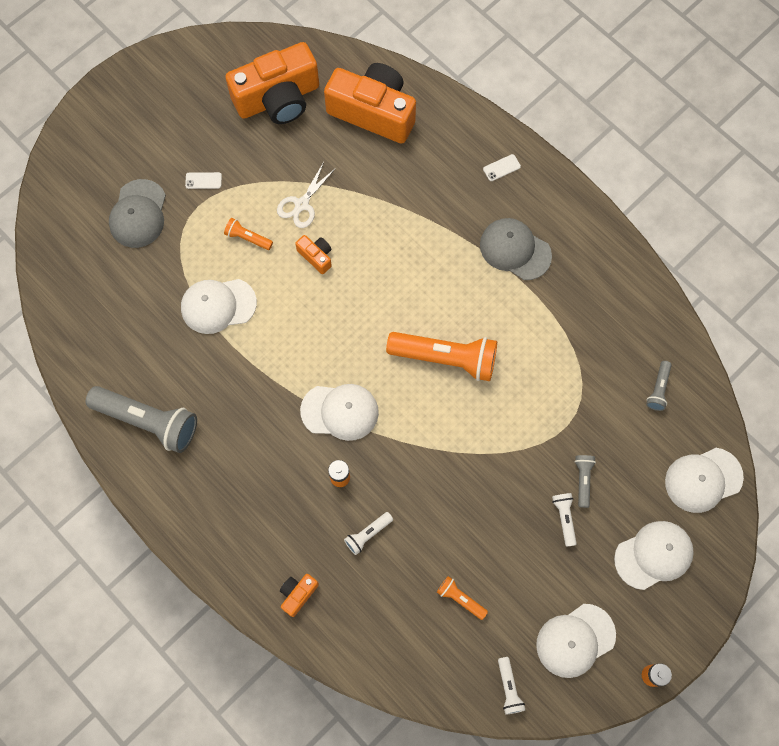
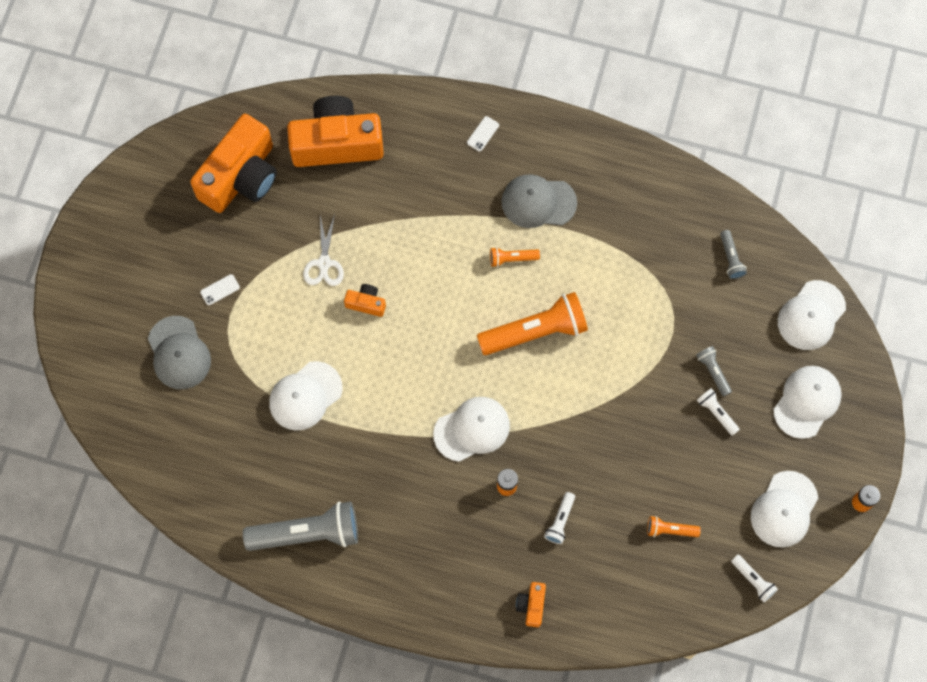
camera: 30 degrees left, 0 degrees up
orange flashlight [224,218,273,250] -> orange flashlight moved to [490,247,540,267]

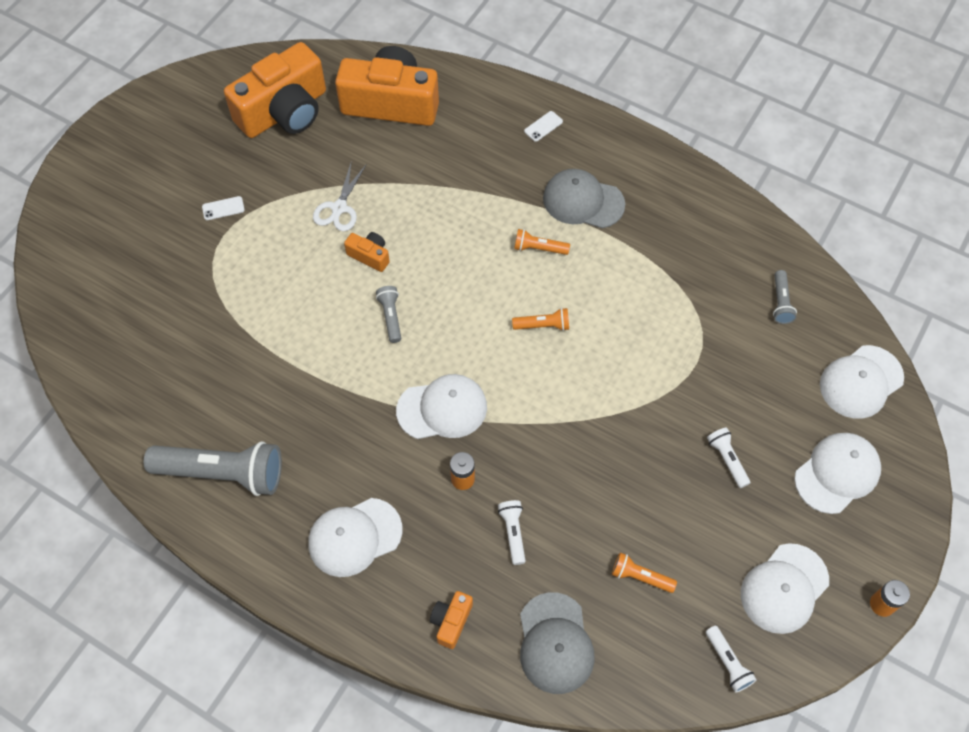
camera: 15 degrees right, 10 degrees down
grey cap [148,316,211,389] -> grey cap moved to [520,592,595,694]
white cap [269,361,342,430] -> white cap moved to [308,498,402,577]
orange flashlight [477,292,588,355] -> orange flashlight [512,308,569,331], size x0.46
white flashlight [544,492,575,544] -> white flashlight turned 135 degrees clockwise [498,500,526,565]
grey flashlight [696,346,732,396] -> grey flashlight moved to [376,286,401,343]

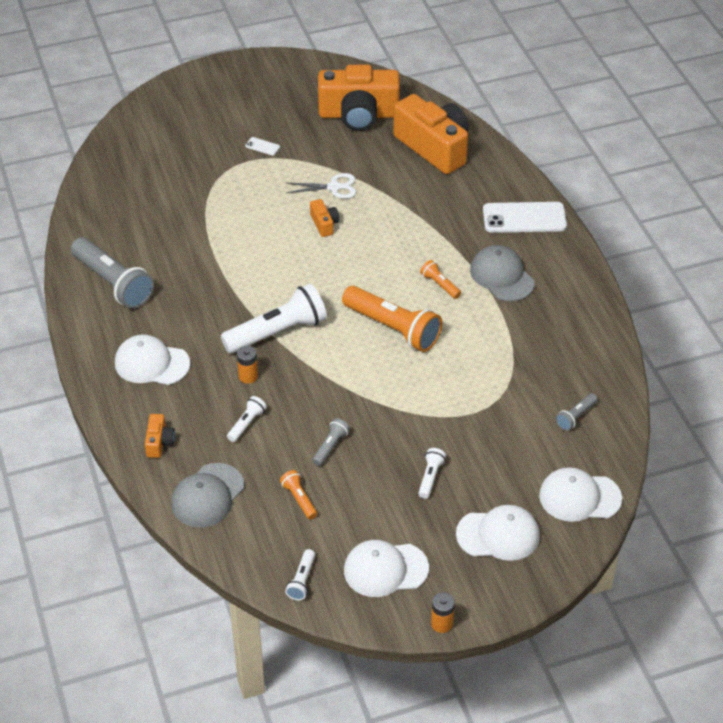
camera: 40 degrees right, 15 degrees down
white scissors [313,161,367,231] -> white scissors turned 150 degrees counterclockwise [286,173,356,199]
grey flashlight [376,286,401,343] -> grey flashlight moved to [312,418,350,466]
white cap [396,374,487,439] -> white flashlight [221,284,327,353]
orange camera [430,591,473,649] -> orange camera turned 120 degrees clockwise [145,414,175,458]
orange flashlight [512,308,569,331] -> orange flashlight [342,286,442,352], size x2.16
white phone [524,111,563,142] -> white phone [483,202,567,233], size x2.37

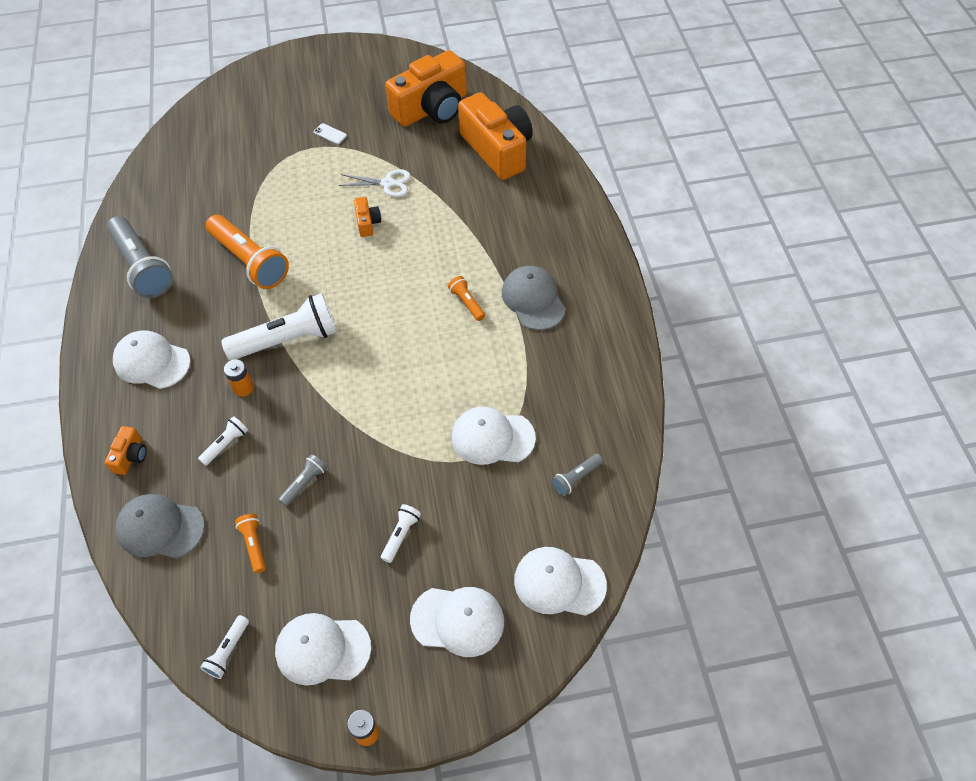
camera: 10 degrees right, 10 degrees up
grey cap [171,463,244,528] -> grey cap turned 60 degrees clockwise [115,494,205,558]
orange camera [318,65,400,131] -> orange camera turned 45 degrees counterclockwise [385,50,467,127]
orange flashlight [342,286,442,352] -> orange flashlight moved to [206,215,289,289]
white phone [483,202,567,233] -> none
none -> white cap [452,407,536,465]

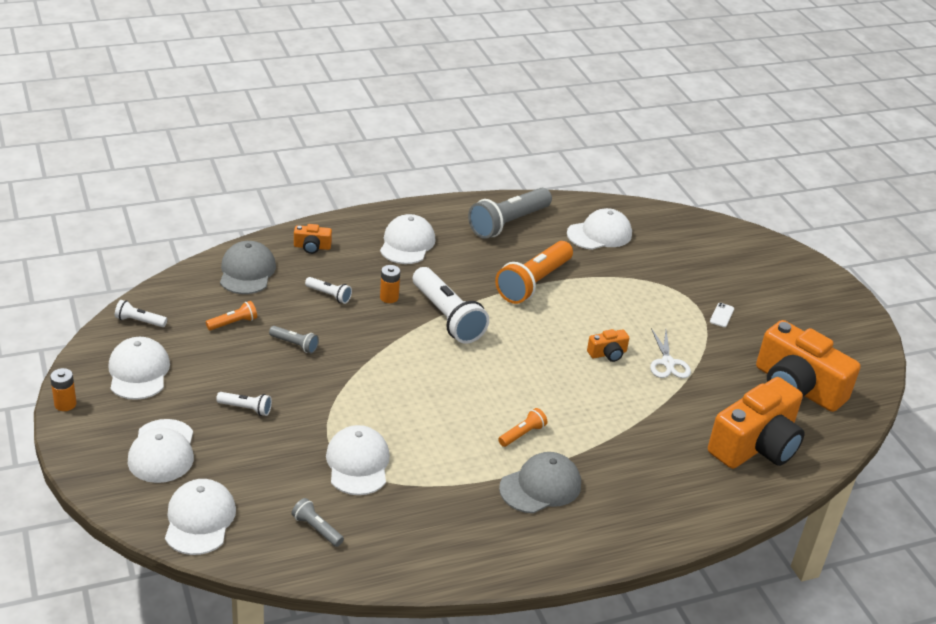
camera: 75 degrees right, 20 degrees down
none -> white cap [567,208,632,250]

